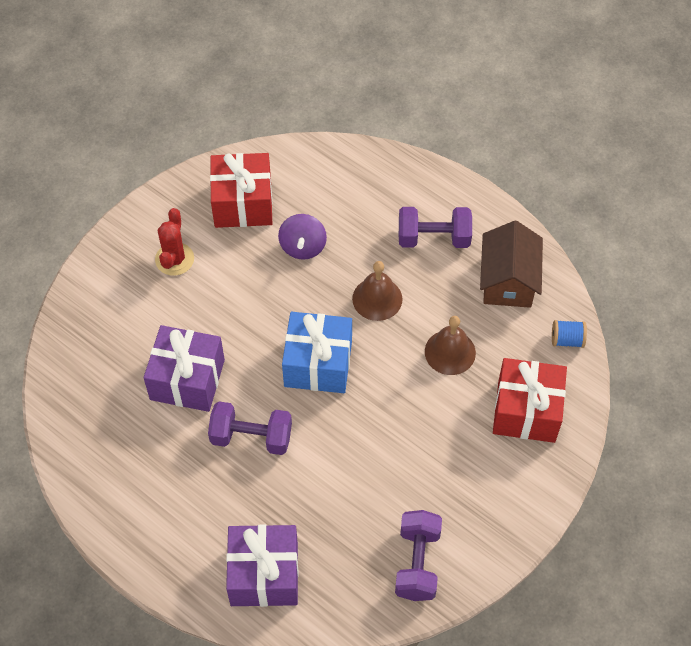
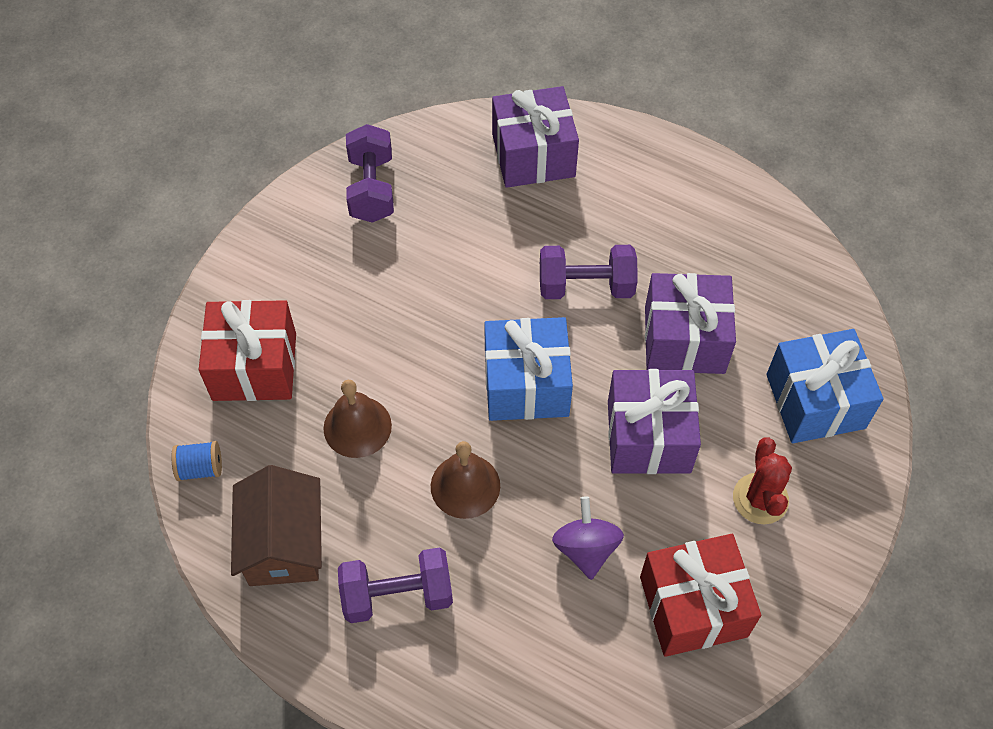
camera: 170 degrees right, 0 degrees up
none -> purple gift [608,369,701,474]
none -> blue gift [766,329,883,443]

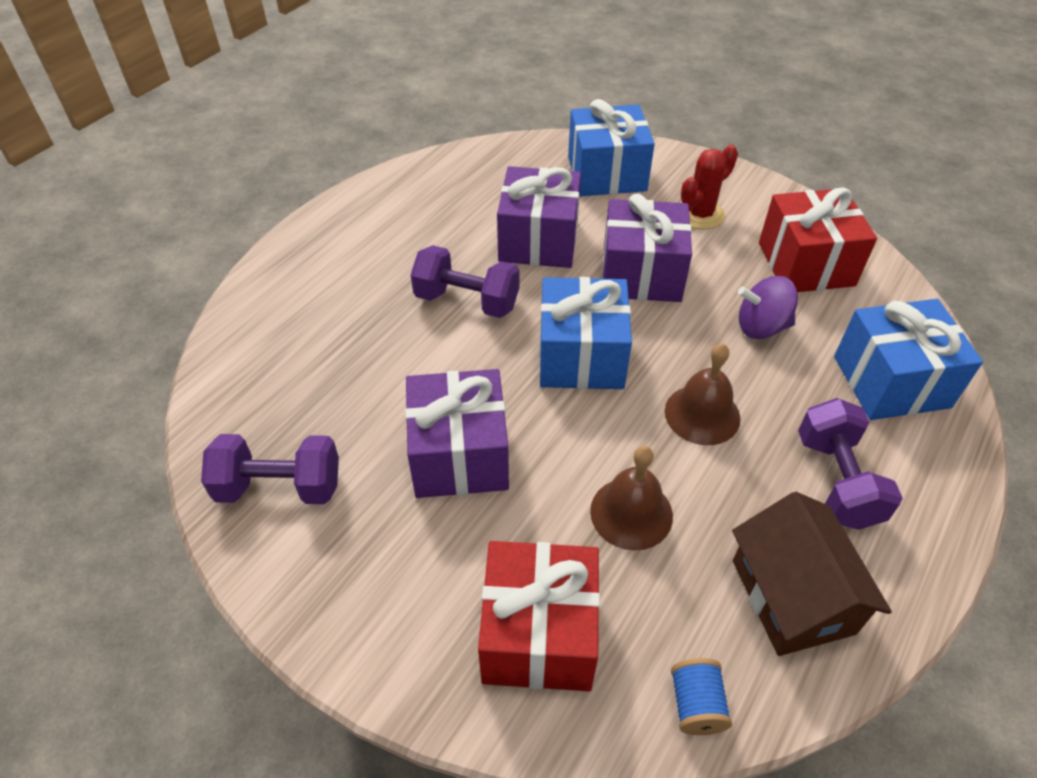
camera: 85 degrees left, 10 degrees down
brown house [231,465,322,586] -> brown house turned 75 degrees clockwise [732,492,892,656]
purple gift [492,86,579,188] -> purple gift moved to [405,369,509,498]
purple dumbbell [540,245,638,299] -> purple dumbbell turned 75 degrees counterclockwise [411,245,520,318]
red cactus [733,437,792,524] -> red cactus turned 45 degrees counterclockwise [681,145,738,230]
none -> blue gift [834,299,983,420]

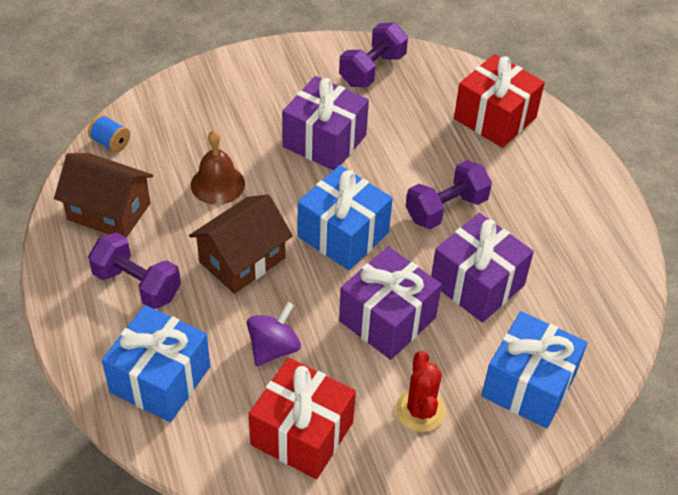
camera: 125 degrees right, 0 degrees up
red gift [478,541,600,691] -> red gift moved to [454,54,545,148]
brown bell [665,343,741,445] -> brown house [189,194,293,294]

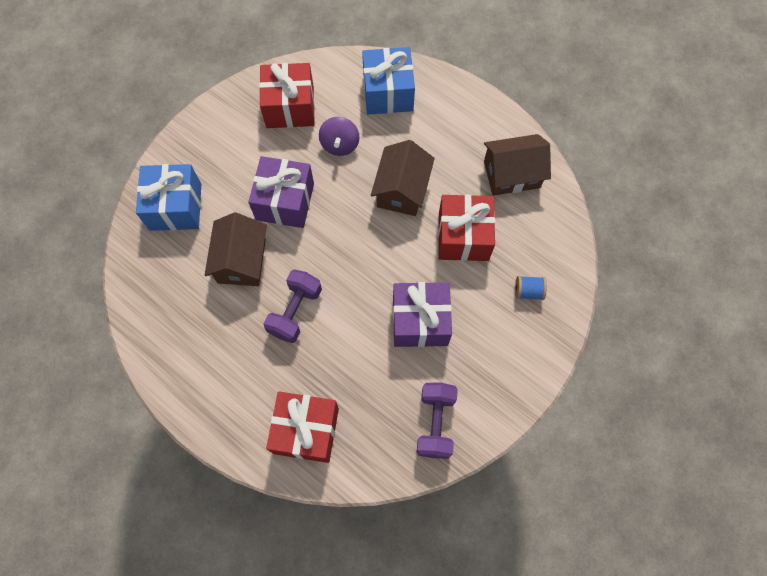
camera: 150 degrees right, 20 degrees up
blue spool [88,115,130,153] -> blue spool moved to [515,276,547,300]
purple dumbbell [88,232,181,309] -> none
brown bell [191,130,245,205] -> red gift [438,195,495,261]
blue gift [298,165,393,270] -> none
red cactus [396,351,446,432] -> none
purple gift [431,213,534,323] -> brown house [205,212,267,286]

